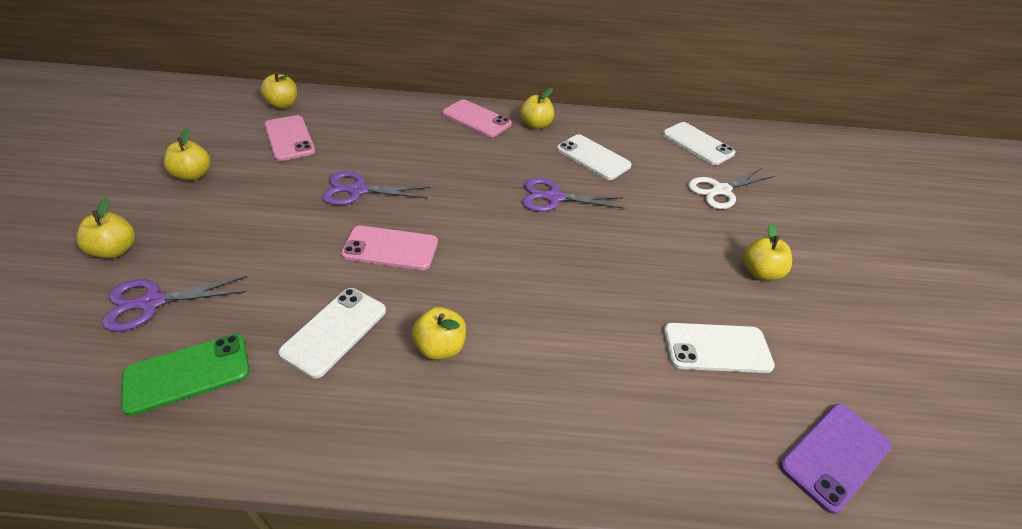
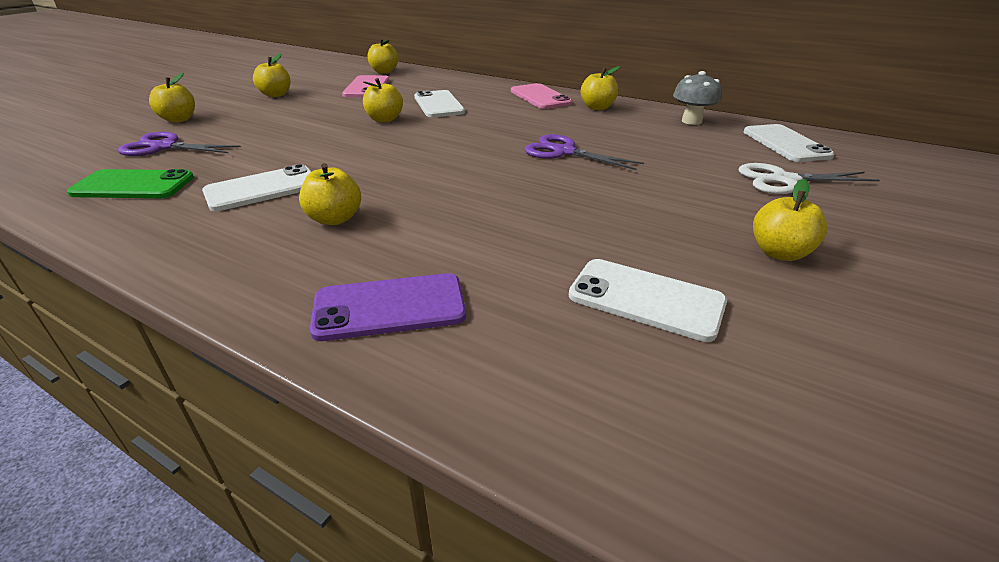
camera: 30 degrees right, 10 degrees down
purple scissors [322,171,430,205] -> yellow apple [363,78,403,123]
pink phone [341,226,438,270] -> none
white phone [557,134,632,180] -> white phone moved to [414,90,465,117]
purple phone [779,404,892,514] -> purple phone moved to [310,273,466,341]
none -> grey mushroom [673,71,722,125]

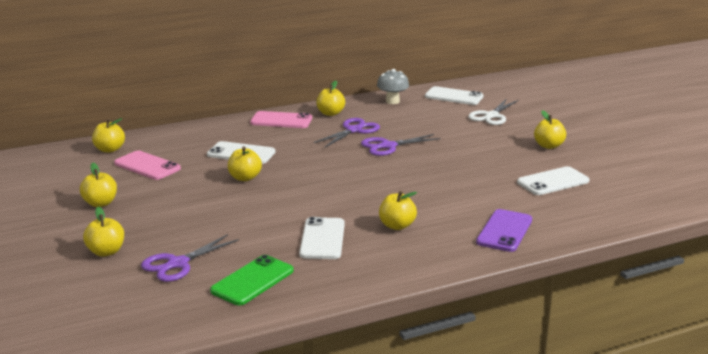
camera: 55 degrees left, 10 degrees down
none -> purple scissors [313,118,380,148]

